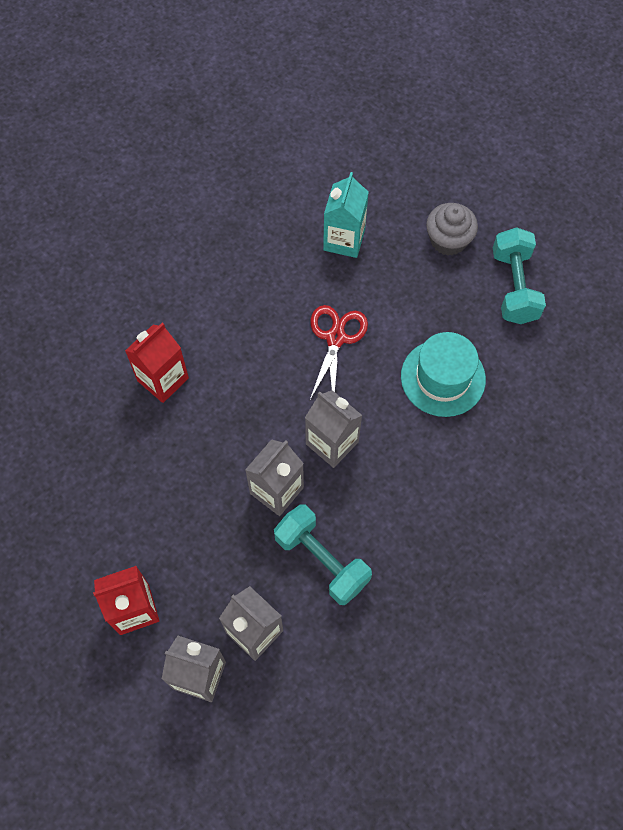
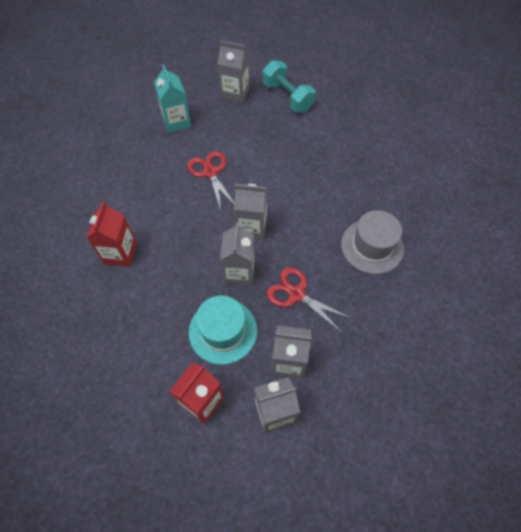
camera: 35 degrees left, 5 degrees down
turquoise dumbbell [274,504,372,605] -> red scissors [267,267,352,333]
turquoise hat [401,332,486,417] -> turquoise hat moved to [189,296,257,365]
grey cupcake [426,203,478,256] -> grey carton [218,41,249,103]
none -> grey hat [341,210,404,274]

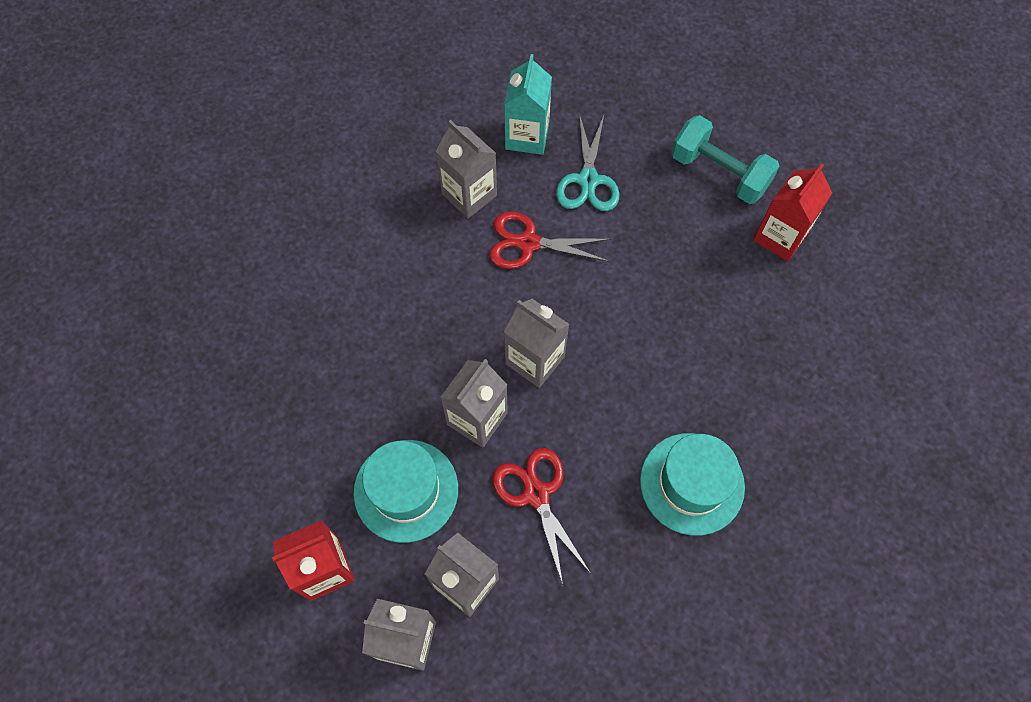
camera: 30 degrees right, 5 degrees up
red carton [86,201,137,267] -> red carton moved to [753,164,832,261]
red scissors [187,151,234,210] -> red scissors turned 90 degrees counterclockwise [489,212,611,269]
grey carton [218,41,249,103] -> grey carton moved to [435,120,497,218]
turquoise dumbbell [263,60,316,112] -> turquoise dumbbell turned 45 degrees counterclockwise [671,115,780,204]
grey hat [341,210,404,274] -> turquoise hat [640,433,745,536]
none -> turquoise scissors [556,113,620,211]

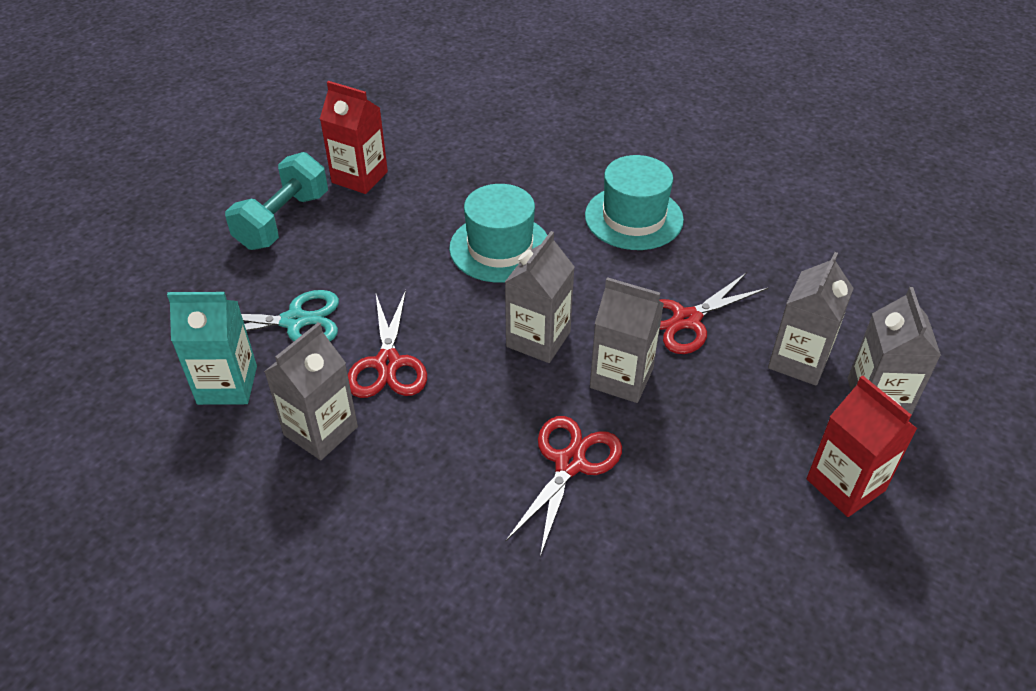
camera: 100 degrees left, 20 degrees down
turquoise hat [353,440,458,543] -> turquoise hat moved to [449,184,547,283]
none -> red scissors [506,416,622,557]

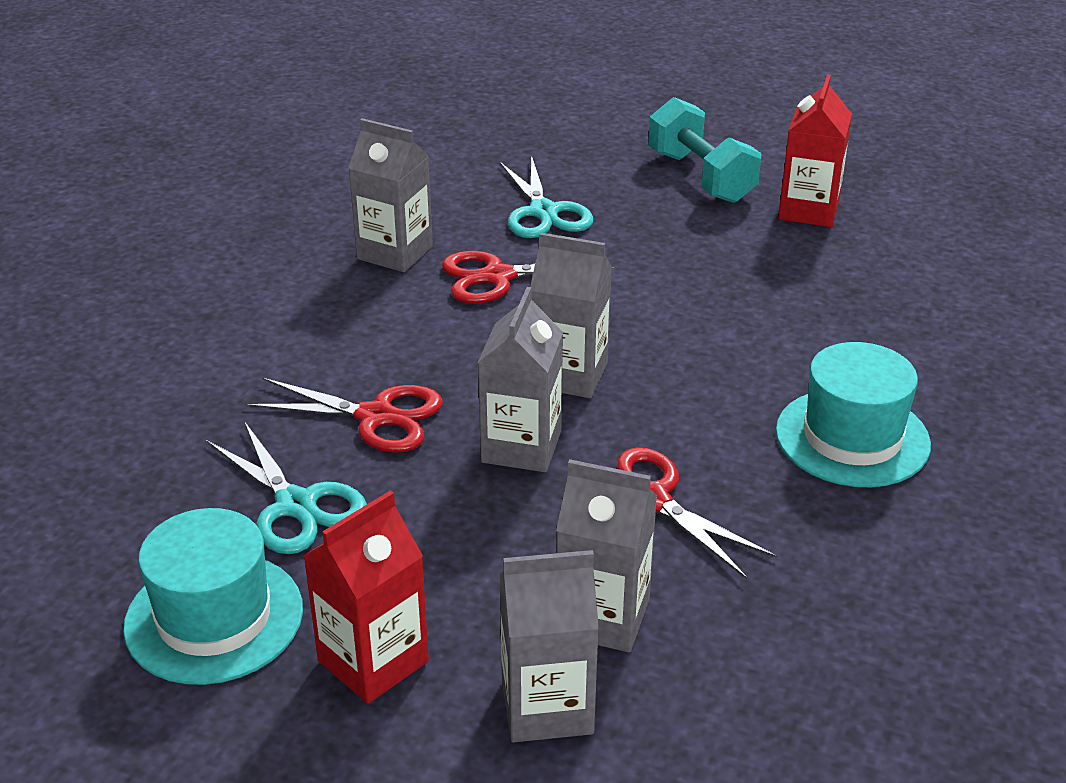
camera: 80 degrees right, 10 degrees down
turquoise carton [167,292,257,405] -> none
turquoise dumbbell [225,152,328,250] -> turquoise dumbbell turned 45 degrees clockwise [648,97,762,203]
turquoise hat [449,184,547,283] -> turquoise hat moved to [123,508,303,685]
none -> turquoise scissors [206,421,367,554]

